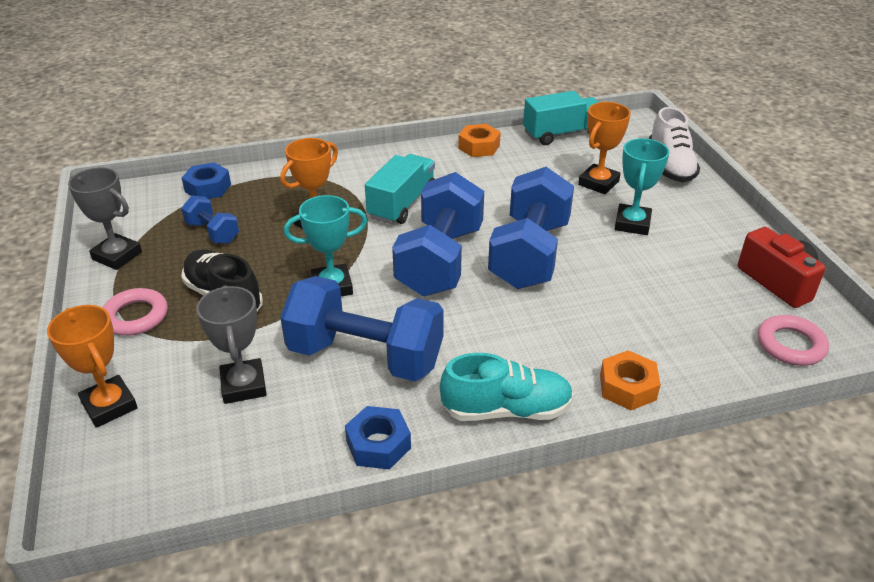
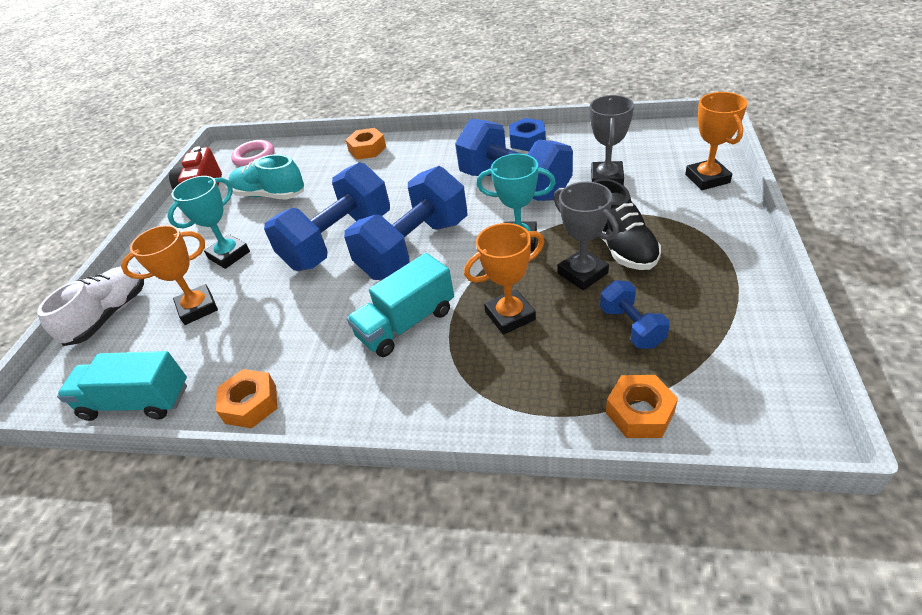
camera: 150 degrees left, 5 degrees up
grey trophy [68,167,142,270] -> grey trophy moved to [554,182,619,290]
pink ring [102,288,168,336] -> none
blue nut [182,162,231,199] -> orange nut [606,375,678,438]
turquoise shoe [440,353,573,421] -> turquoise shoe moved to [229,154,304,200]

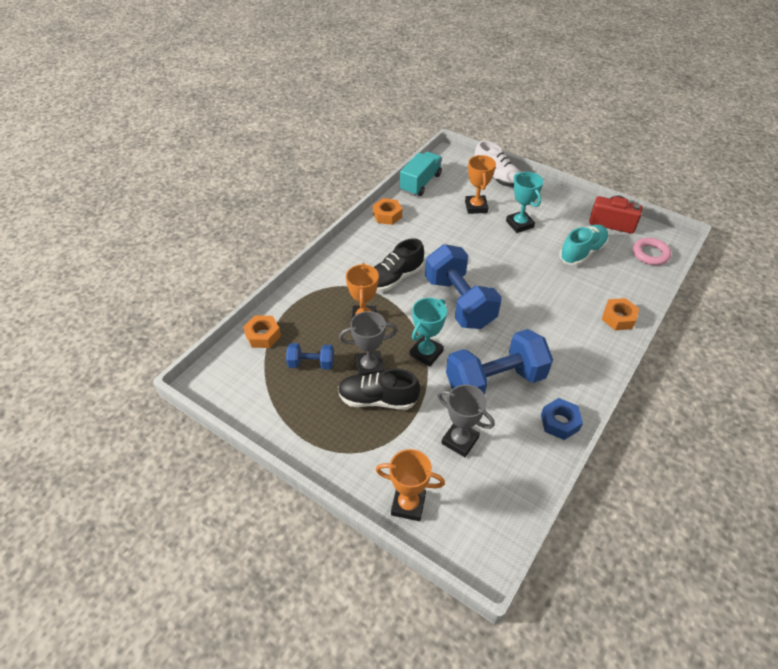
camera: 110 degrees right, 5 degrees up
blue dumbbell [264,162,390,271] -> none
turquoise truck [347,253,454,357] -> black shoe [374,238,424,292]

